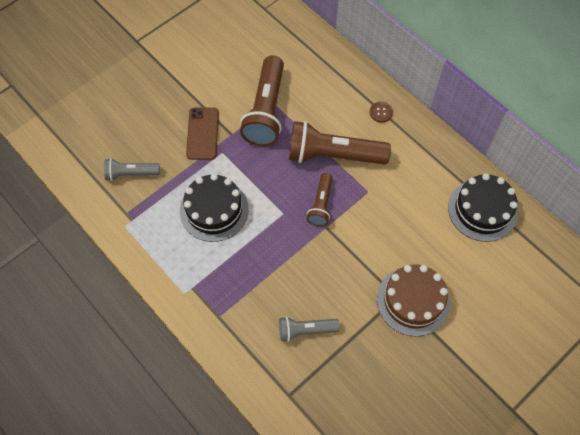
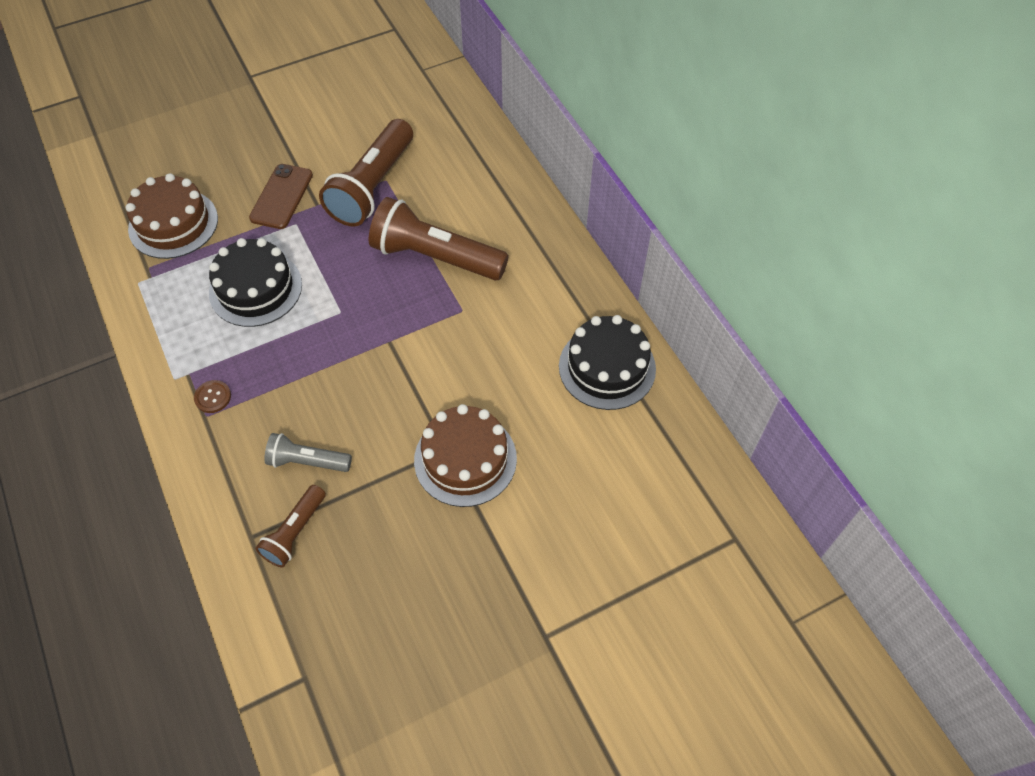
camera: 15 degrees right, 5 degrees down
grey flashlight [104,158,160,181] -> brown cake [126,173,218,259]
brown flashlight [307,173,333,226] -> brown flashlight moved to [255,485,326,567]
brown button [369,102,393,123] -> brown button moved to [194,380,231,413]

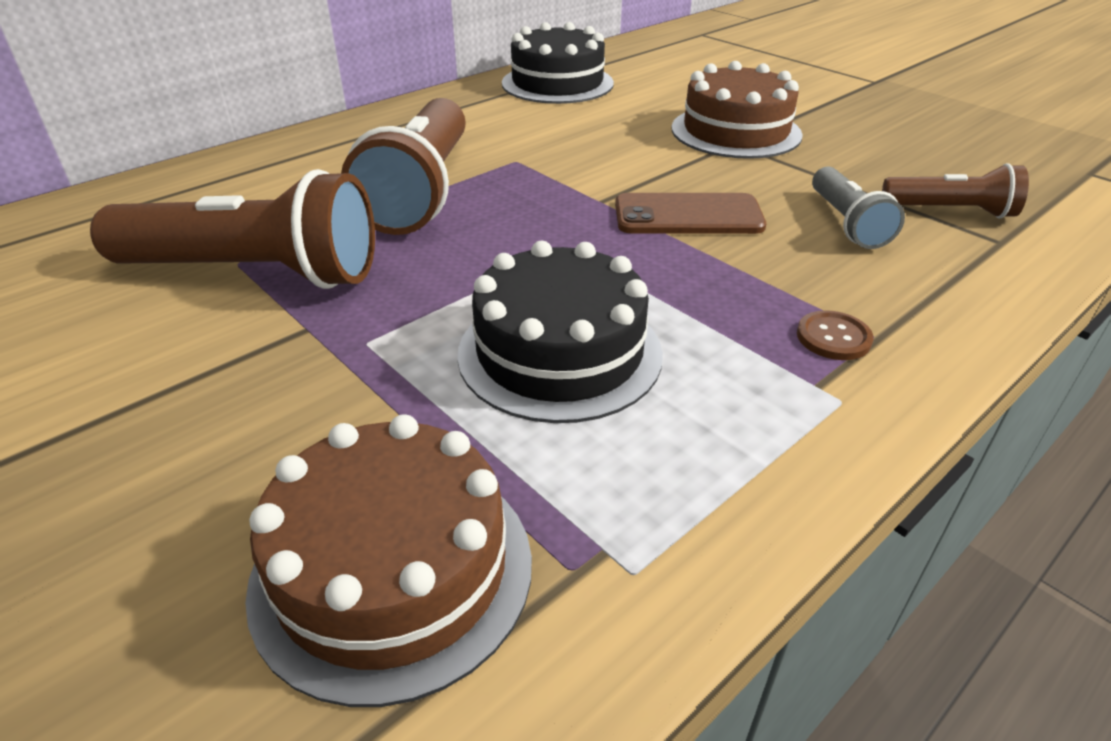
camera: 105 degrees left, 20 degrees down
brown phone [249,164,313,229] -> brown phone moved to [615,193,766,234]

